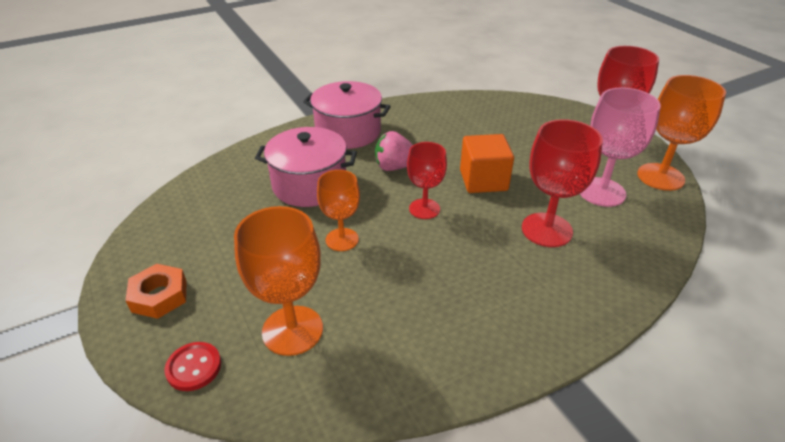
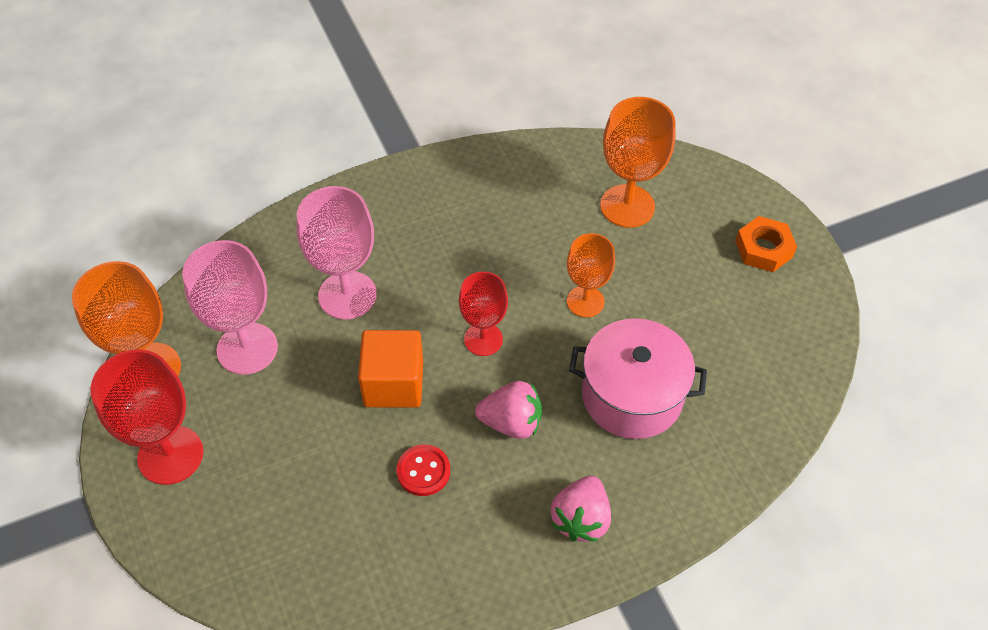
camera: 175 degrees left, 15 degrees up
red button [165,342,221,391] -> red button moved to [397,444,450,496]
pink pot [303,81,391,149] -> pink strawberry [551,476,611,542]
red goblet [522,119,603,247] -> pink goblet [297,186,377,320]

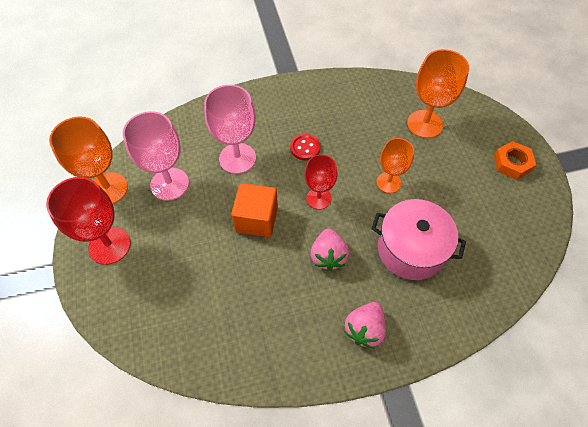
camera: 10 degrees right, 5 degrees up
red button [397,444,450,496] -> red button moved to [290,134,320,160]
pink strawberry [475,381,542,439] -> pink strawberry turned 75 degrees clockwise [310,228,349,271]

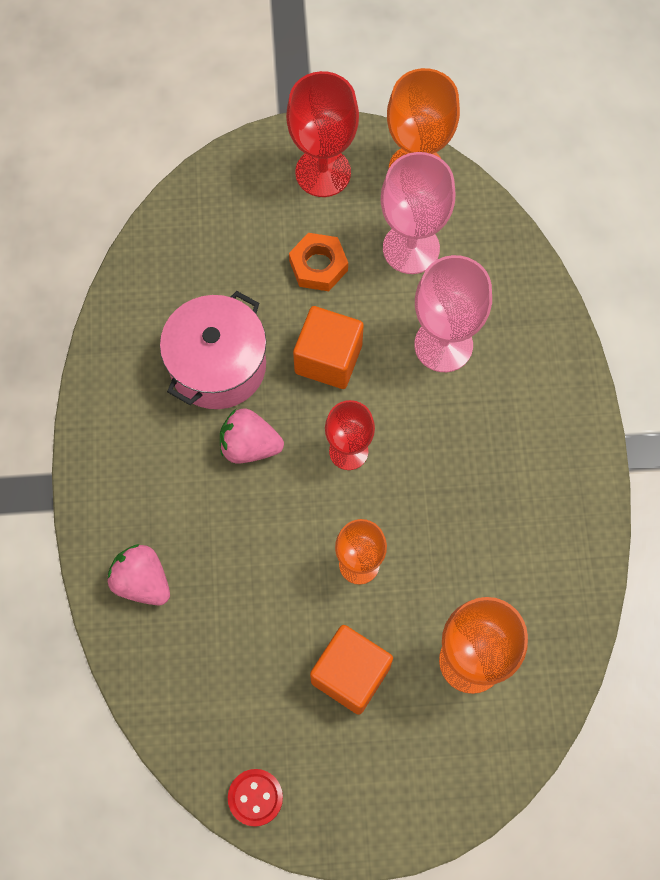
camera: 100 degrees right, 10 degrees up
red button [290,134,320,160] -> red button moved to [228,769,283,827]
pink strawberry [344,302,386,349] -> pink strawberry moved to [107,544,170,605]
pink pot [371,199,466,280] -> pink pot moved to [160,291,266,409]
orange nut [494,141,536,180] -> orange nut moved to [289,233,348,291]
none -> orange cube [310,625,393,715]

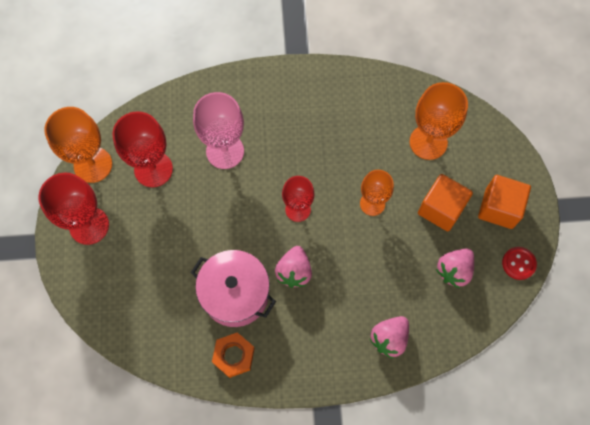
camera: 90 degrees left, 0 degrees up
orange nut [289,233,348,291] -> orange nut moved to [212,332,255,378]
orange cube [293,306,364,389] -> orange cube moved to [478,175,531,229]
pink goblet [381,152,455,274] -> red goblet [112,111,173,187]
none -> pink strawberry [436,248,474,288]

